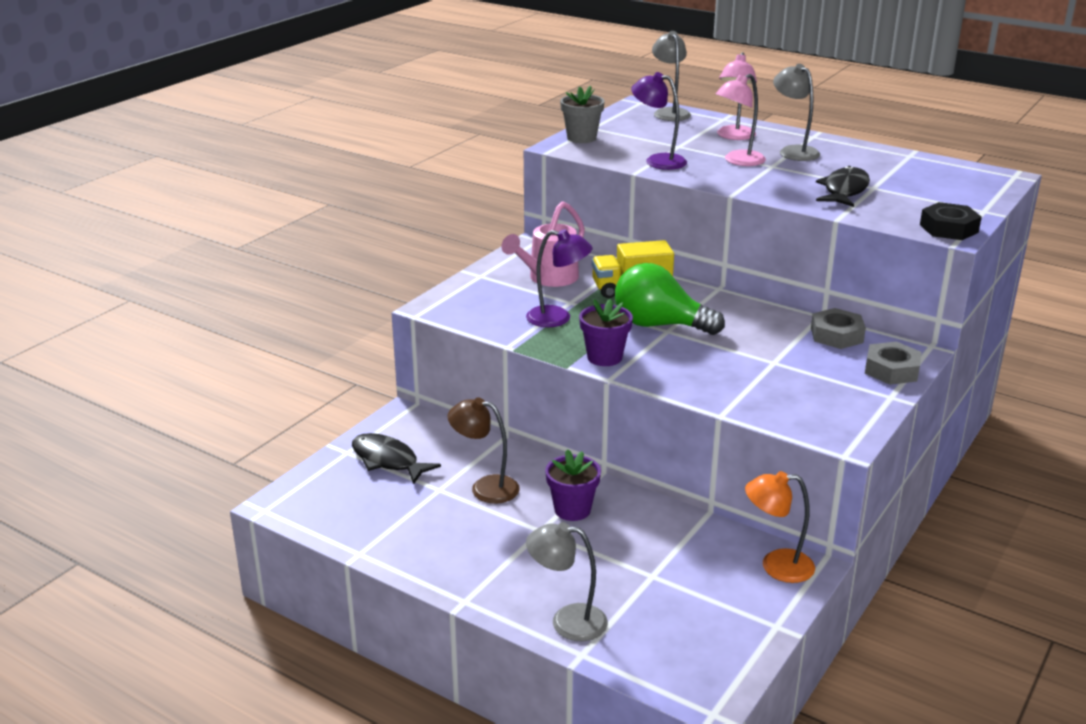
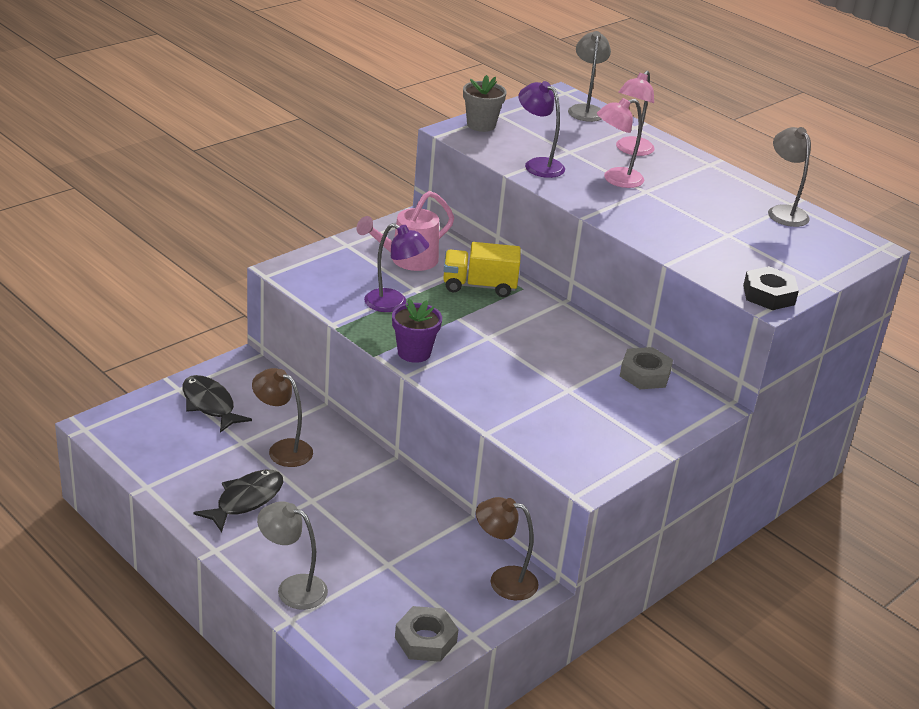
camera: 10 degrees right, 5 degrees up
purple flower pot [545,449,601,521] -> none
green light bulb [615,263,725,335] -> none
orange lamp [745,471,815,583] -> brown lamp [476,497,539,600]
grey lamp [773,64,820,161] -> grey lamp moved to [768,127,811,227]
black fish [816,166,870,207] -> black fish moved to [193,470,283,533]
grey nut [865,342,922,385] -> grey nut moved to [395,606,459,662]

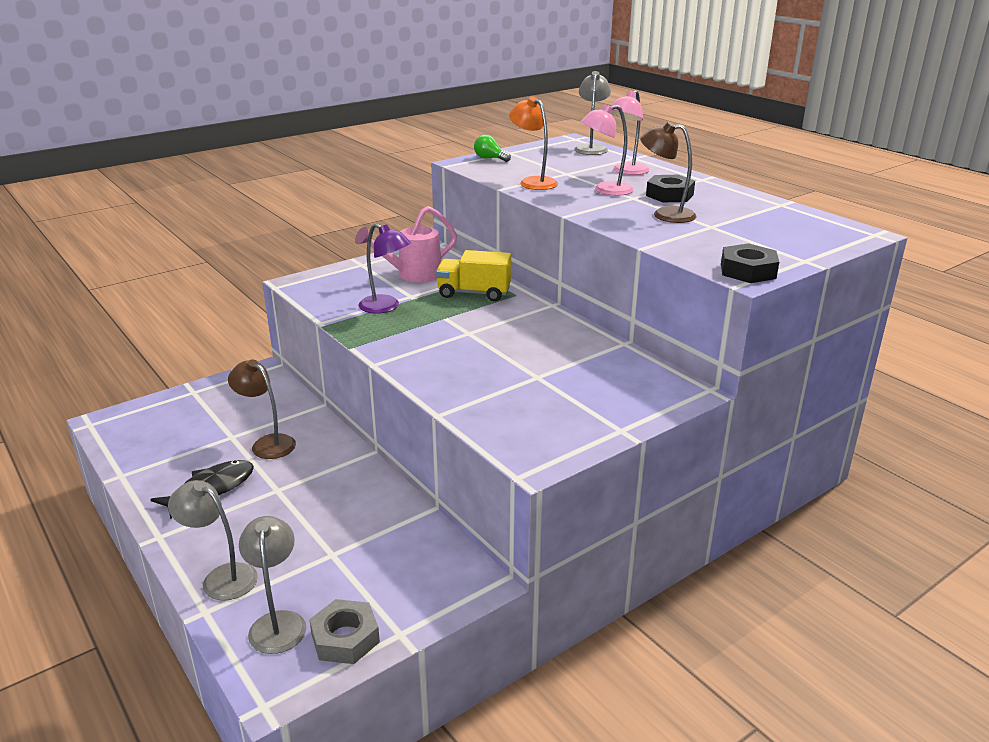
camera: 10 degrees right, 5 degrees down
black fish [182,375,252,433] -> none
purple flower pot [392,299,442,363] -> none
grey flower pot [463,75,507,132] -> green light bulb [474,135,511,162]
brown lamp [476,497,539,600] -> brown lamp moved to [640,122,697,223]
purple lamp [518,81,565,178] -> orange lamp [509,96,558,190]
grey nut [620,347,673,389] -> none
grey lamp [768,127,811,227] -> grey lamp moved to [239,516,306,654]
none -> black nut [646,175,695,202]

